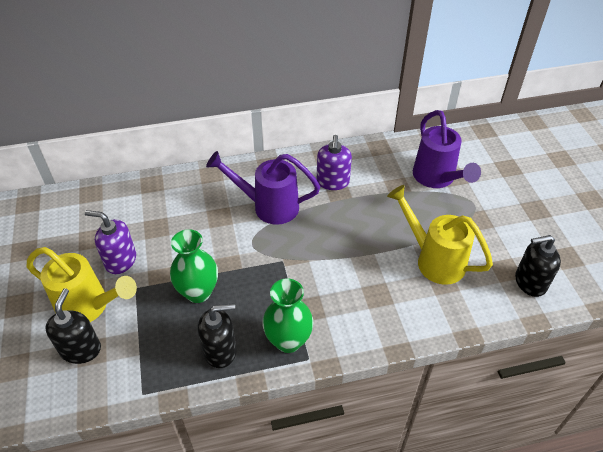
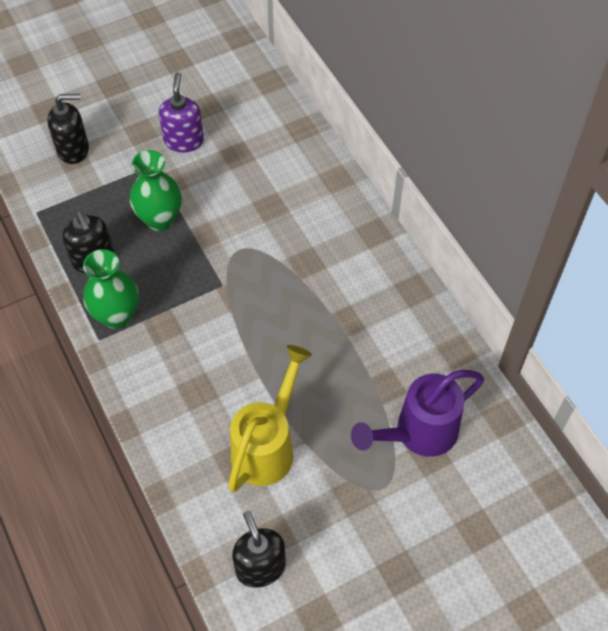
camera: 75 degrees right, 10 degrees up
yellow watering can [27,247,137,322] -> none
purple watering can [206,151,320,225] -> none
purple soap dispenser [317,135,352,190] -> none

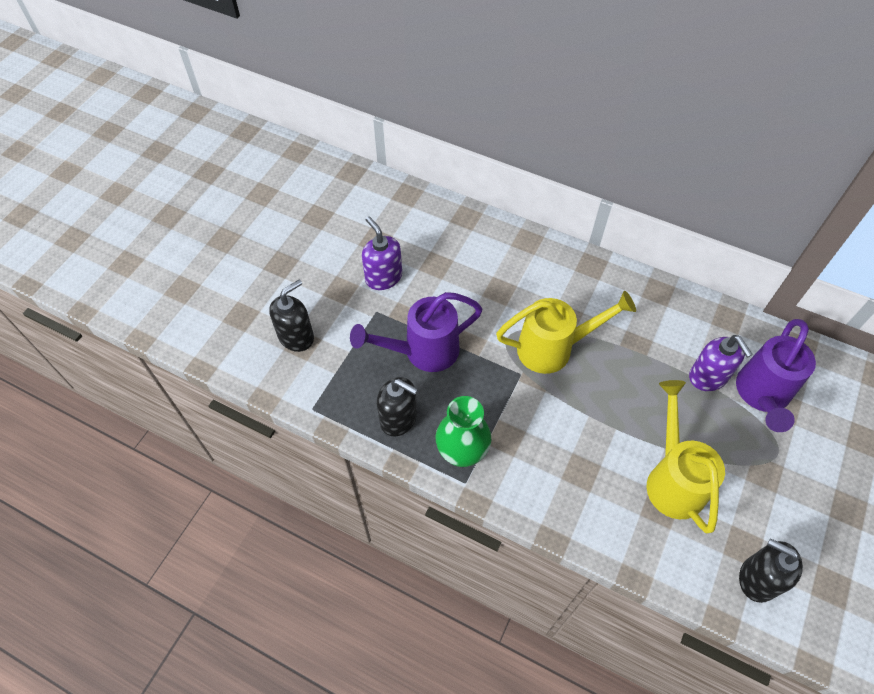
camera: 35 degrees left, 0 degrees up
green vase [130,150,182,231] -> purple watering can [350,292,482,372]
none -> yellow watering can [496,291,636,374]
none -> purple soap dispenser [689,335,753,391]

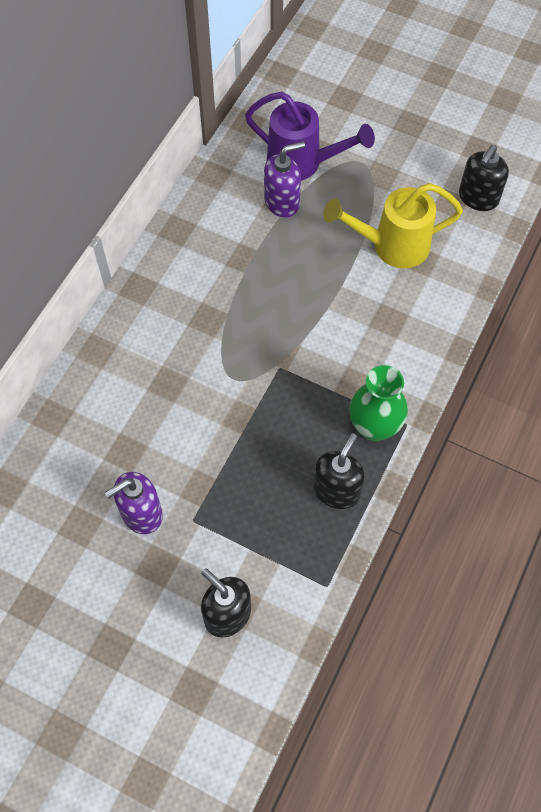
camera: 90 degrees left, 5 degrees up
purple watering can [350,292,482,372] -> none
yellow watering can [496,291,636,374] -> none

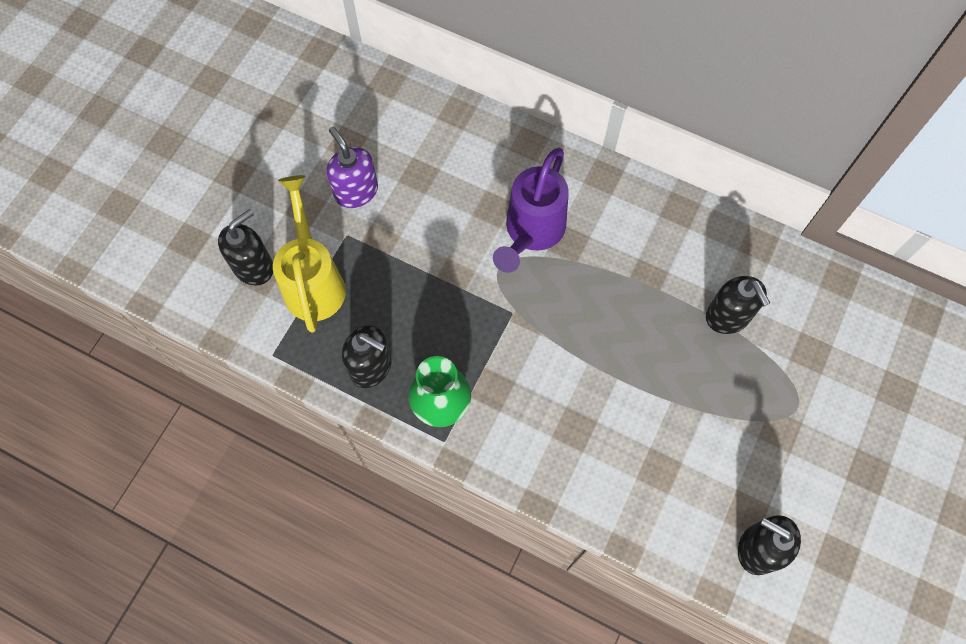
camera: 90 degrees right, 5 degrees up
purple watering can [245,92,375,181] -> purple watering can moved to [493,148,569,273]
purple soap dispenser [264,141,305,217] -> black soap dispenser [706,276,770,334]
yellow watering can [323,183,463,268] -> yellow watering can moved to [273,175,346,333]

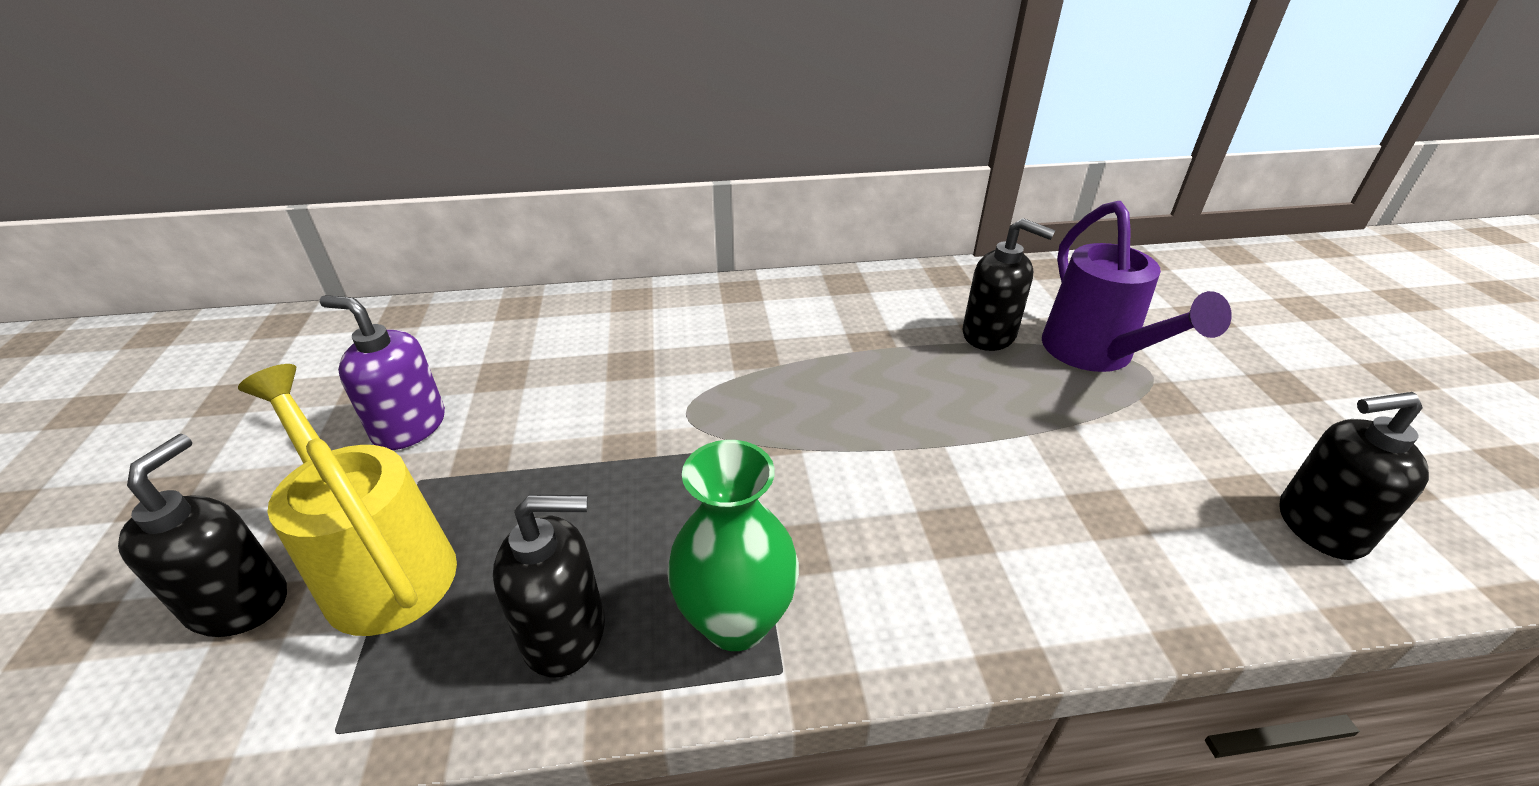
camera: 35 degrees left, 30 degrees down
purple watering can [493,148,569,273] -> purple watering can moved to [1042,201,1232,372]

